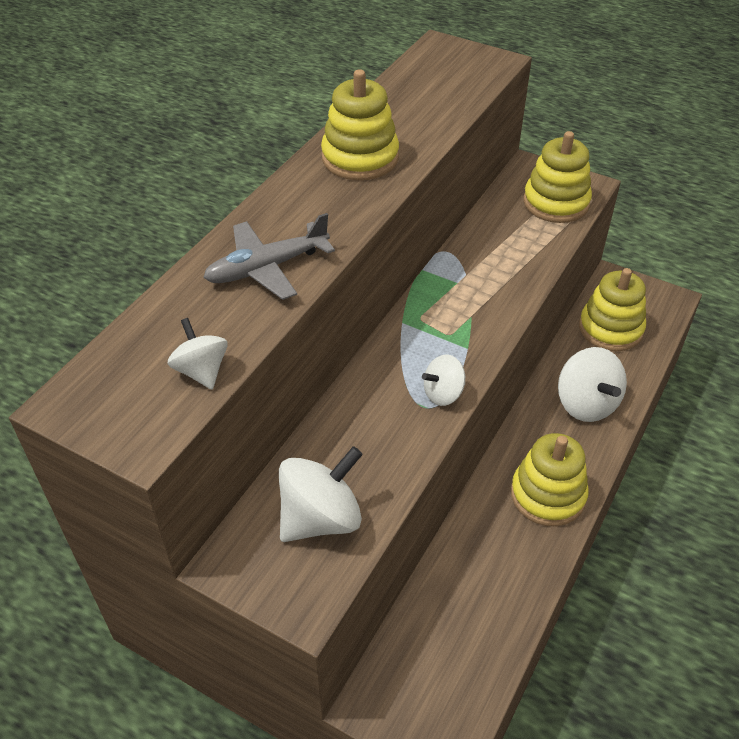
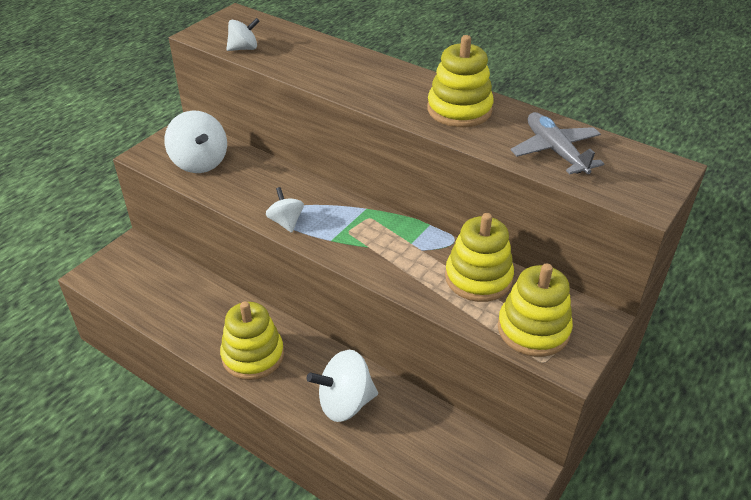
camera: 95 degrees right, 5 degrees down
grey plane [203,213,335,300] -> grey plane moved to [511,112,604,175]
yellow stacking toy [579,268,646,351] -> yellow stacking toy moved to [445,213,514,302]

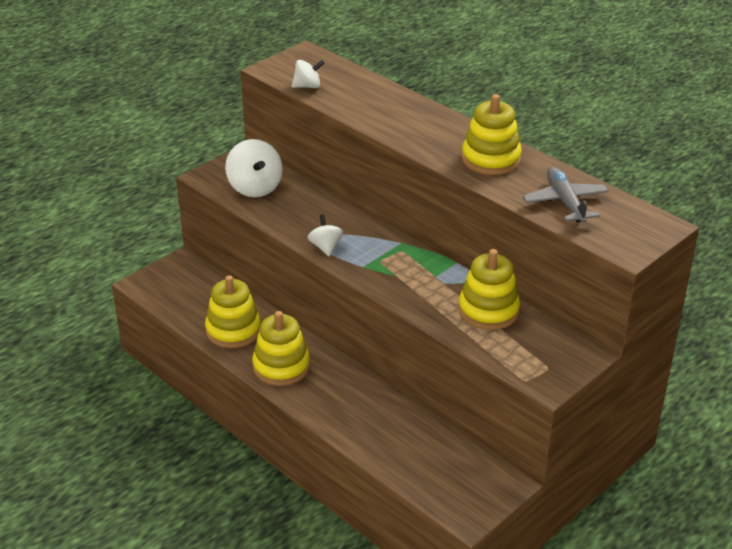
camera: 10 degrees right, 5 degrees down
white spinning top [307,350,378,422] -> none
yellow stacking toy [498,264,573,357] -> yellow stacking toy moved to [205,275,261,348]

